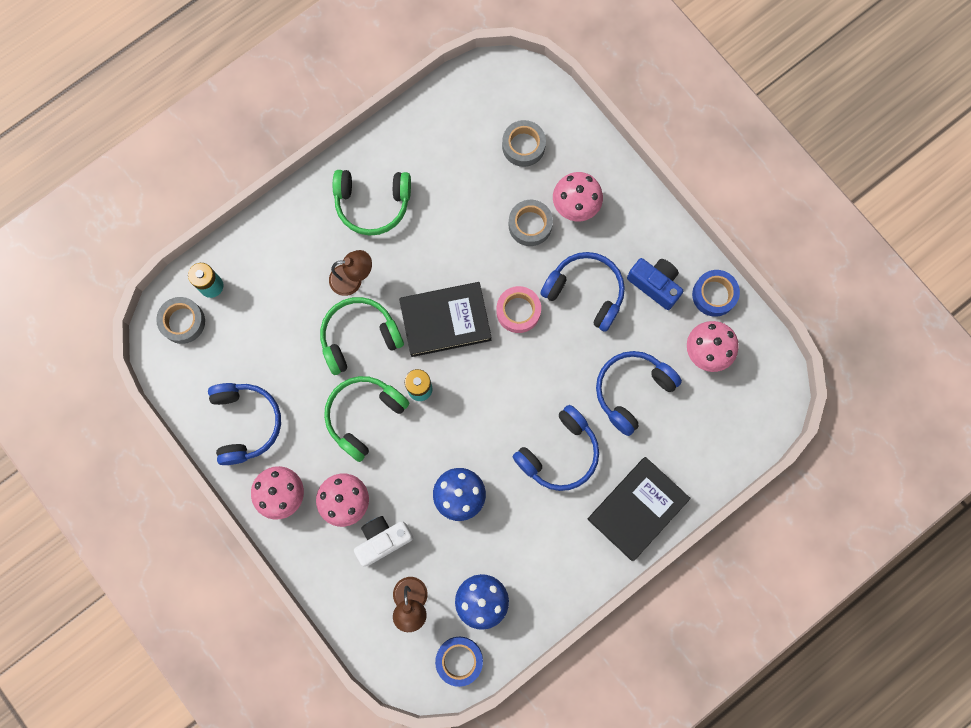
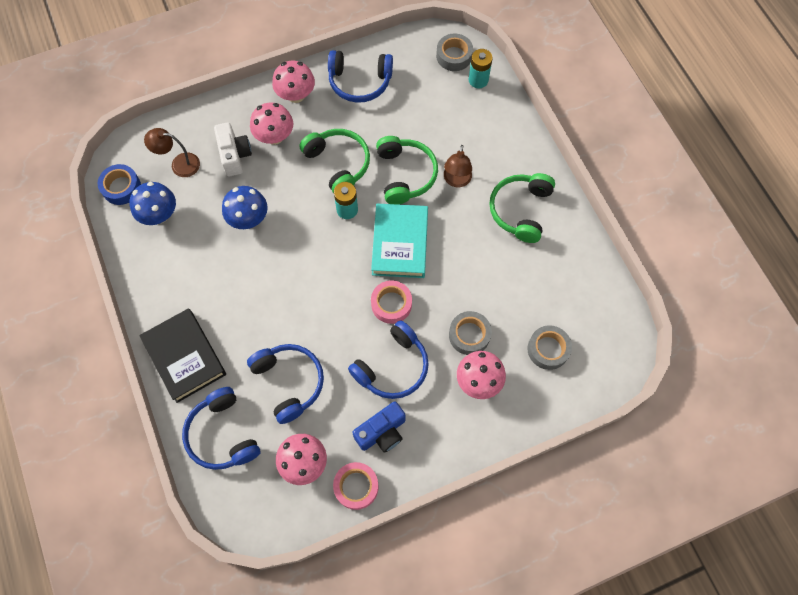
camera: 105 degrees right, 10 degrees down
black book [399,282,492,357] -> turquoise book [371,204,428,278]
blue headphones [513,405,599,491] -> blue headphones moved to [182,387,260,470]
blue tape [692,270,740,317] -> pink tape [333,462,379,510]

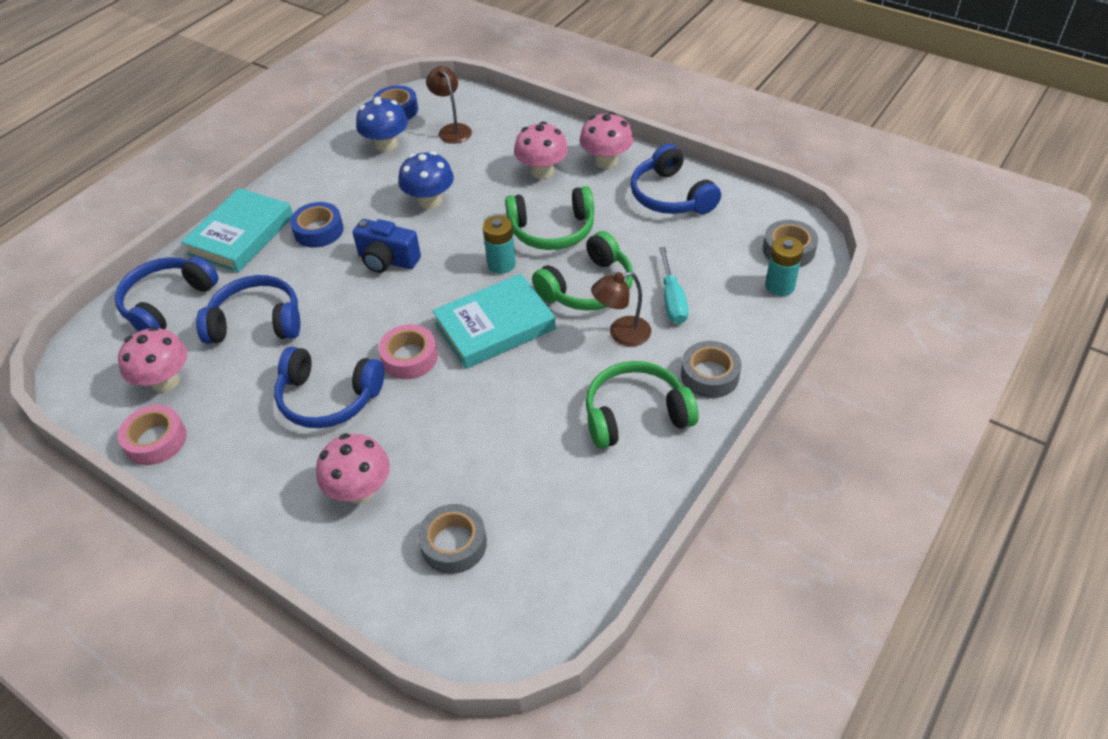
camera: 60 degrees right, 20 degrees down
black book [139,308,226,403] -> turquoise book [181,188,293,272]
white camera [214,122,252,176] -> none
blue headphones [247,344,324,424] -> blue headphones turned 120 degrees counterclockwise [196,275,300,344]
green headphones [300,129,370,193] -> green headphones turned 60 degrees clockwise [505,186,594,250]
blue camera [352,402,406,453] -> blue camera moved to [352,219,421,273]
grey tape [449,311,492,355] -> grey tape moved to [681,341,742,398]
none -> blue tape [290,202,344,248]
none -> turquoise screwdriver [659,247,689,324]

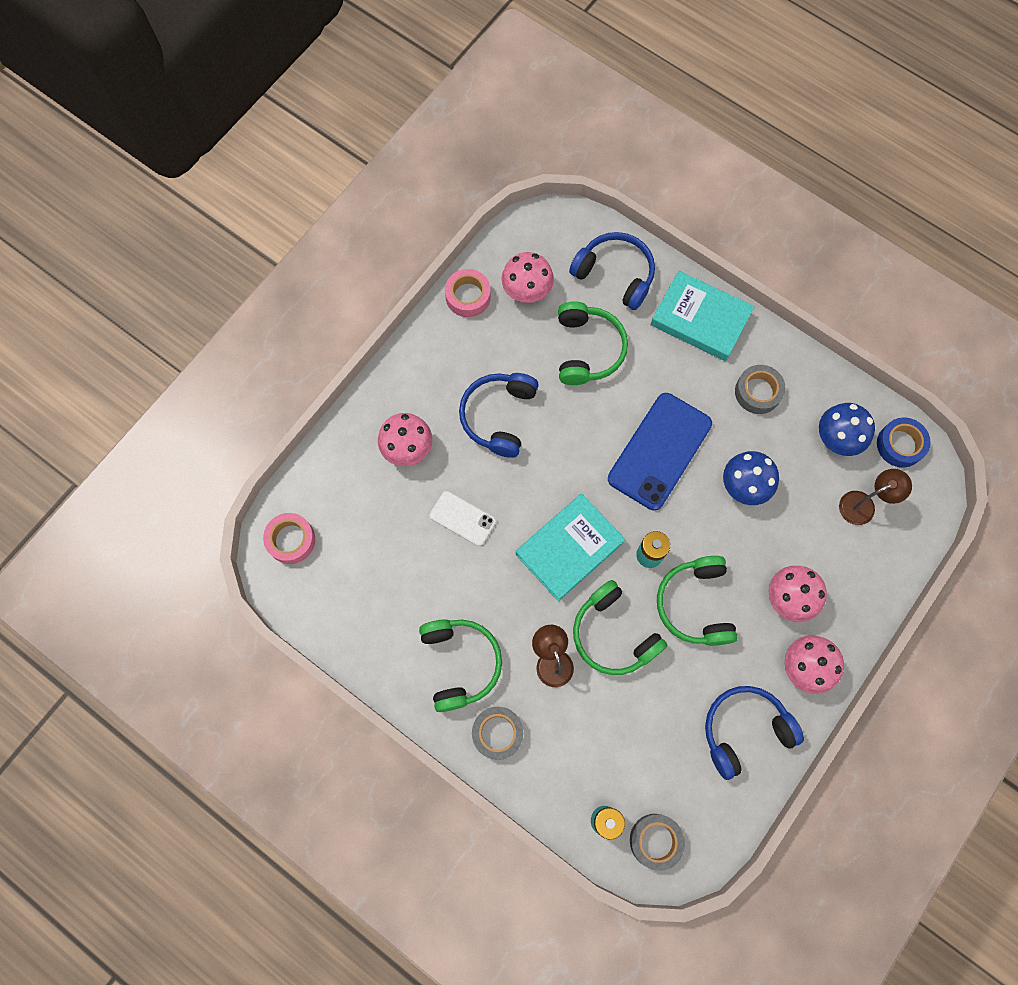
camera: 90 degrees right, 25 degrees up
blue headphones [196,275,300,344] -> green headphones [558,301,628,385]
blue tape [290,202,344,248] -> none
blue camera [352,219,421,273] -> blue phone [608,393,712,510]
pink tape [378,324,438,379] -> pink tape moved to [263,513,315,564]
grey tape [418,504,487,574] -> grey tape moved to [735,365,786,414]
turquoise book [432,273,556,369] -> turquoise book turned 75 degrees clockwise [516,494,625,601]
turquoise screwdriver [659,247,689,324] -> none
none -> white phone [430,491,496,546]

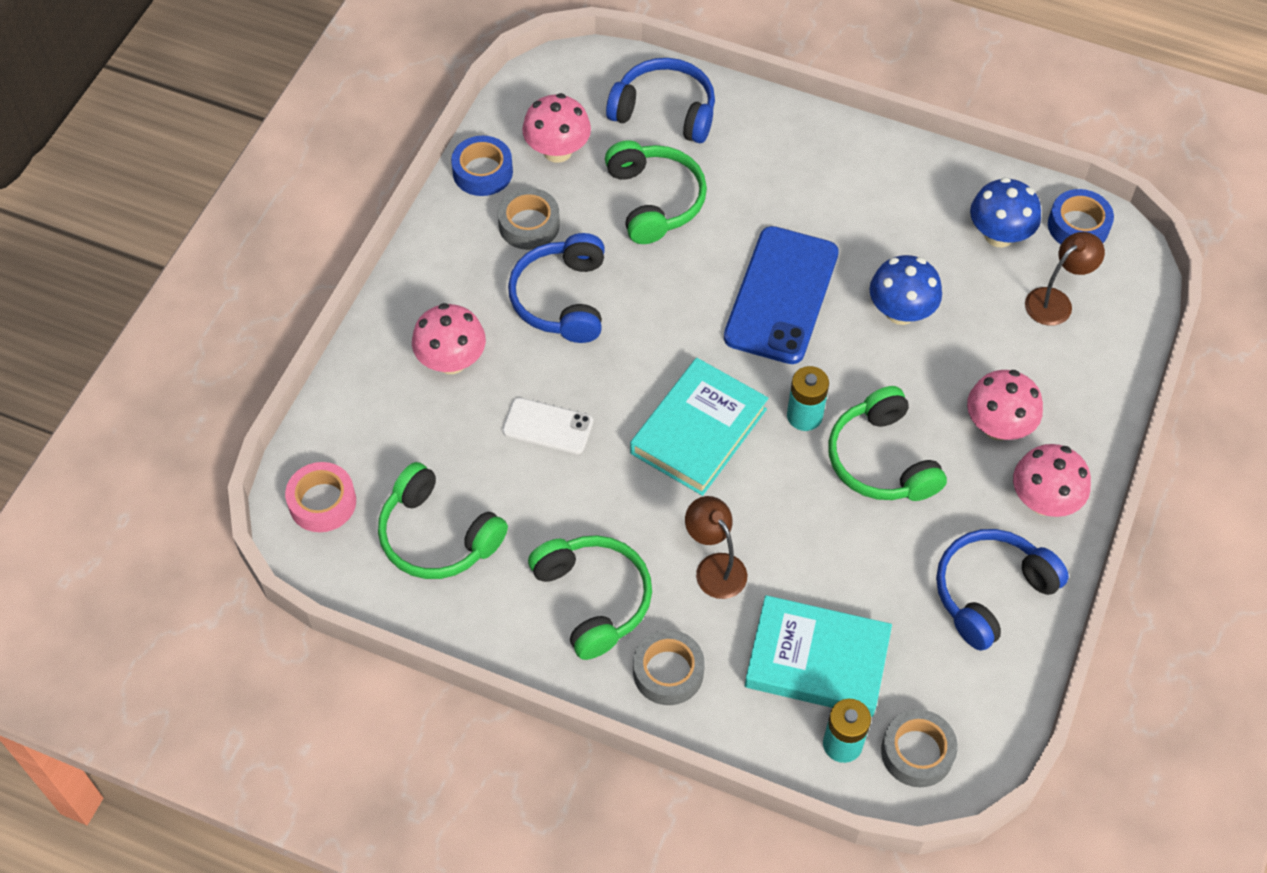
camera: 15 degrees left, 15 degrees down
pink tape [445,269,491,317] -> blue tape [451,136,513,196]
green headphones [573,580,668,675] -> green headphones moved to [378,462,508,579]
turquoise book [651,271,754,361] -> turquoise book moved to [745,595,892,717]
grey tape [735,365,786,414] -> grey tape moved to [498,188,560,250]

